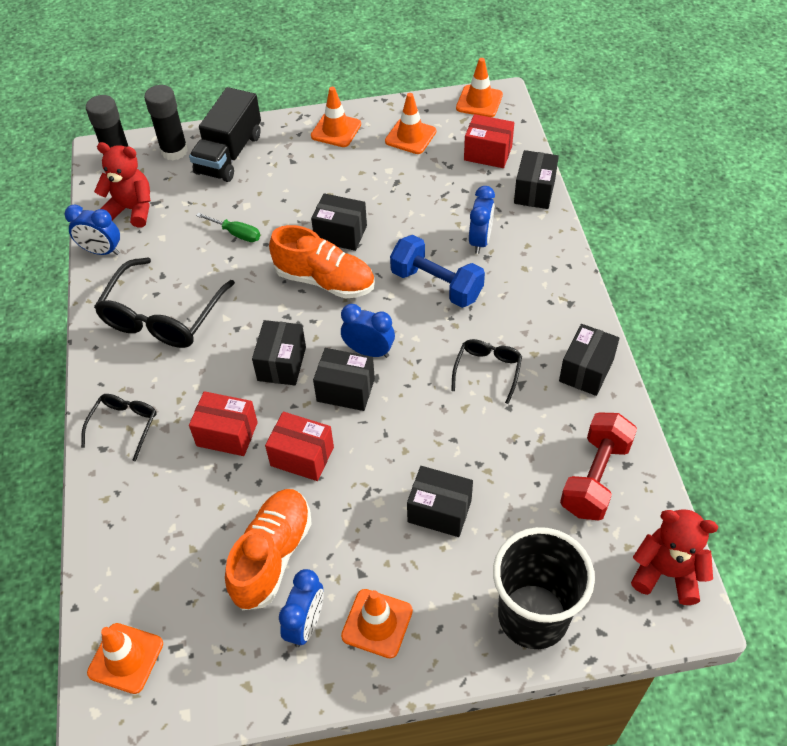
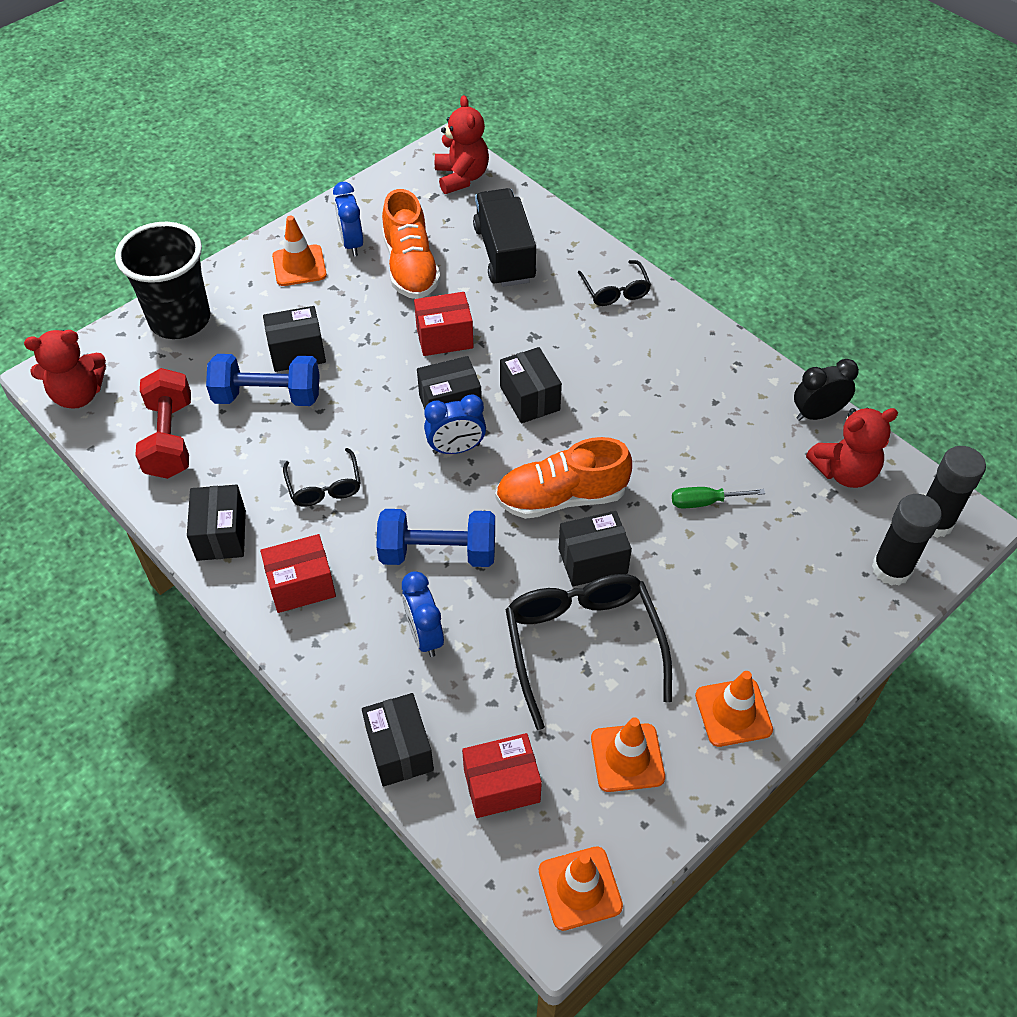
camera: 145 degrees right, 0 degrees up
blue clock [65,204,120,255] -> black clock [794,359,859,421]
orange traffic cone [87,623,163,694] -> red teddy bear [435,95,489,194]
black glasses [94,257,235,348] -> black glasses moved to [505,574,672,730]
black truck [189,87,261,182] -> black truck moved to [473,188,536,287]
red box [189,391,258,456] -> red box moved to [260,534,336,613]
none -> blue dumbbell [206,354,320,406]

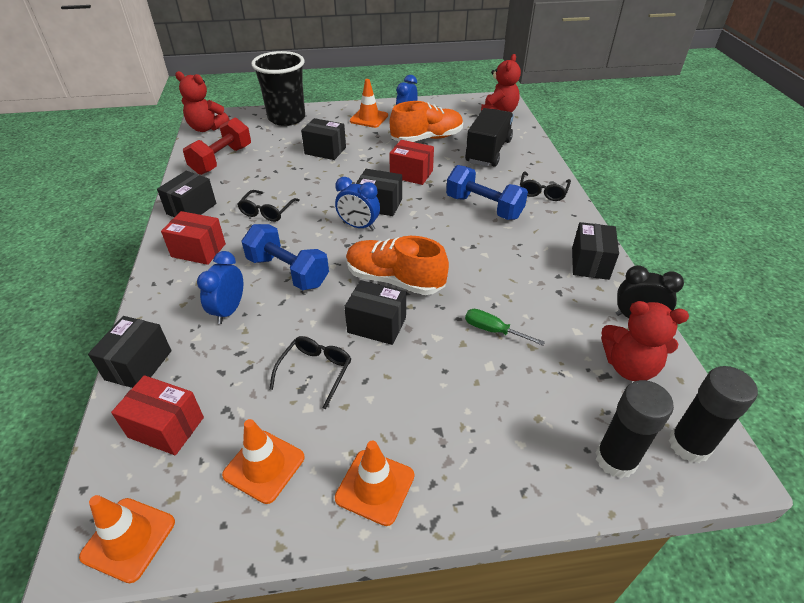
camera: 35 degrees right, 10 degrees down
blue dumbbell [206,354,320,406] -> blue dumbbell moved to [446,165,528,220]
orange shoe [382,189,441,299] -> orange shoe turned 135 degrees counterclockwise [390,101,463,142]
black box [500,347,562,423] -> black box moved to [572,222,619,280]
black glasses [505,574,672,730] -> black glasses [269,336,351,409], size x0.53

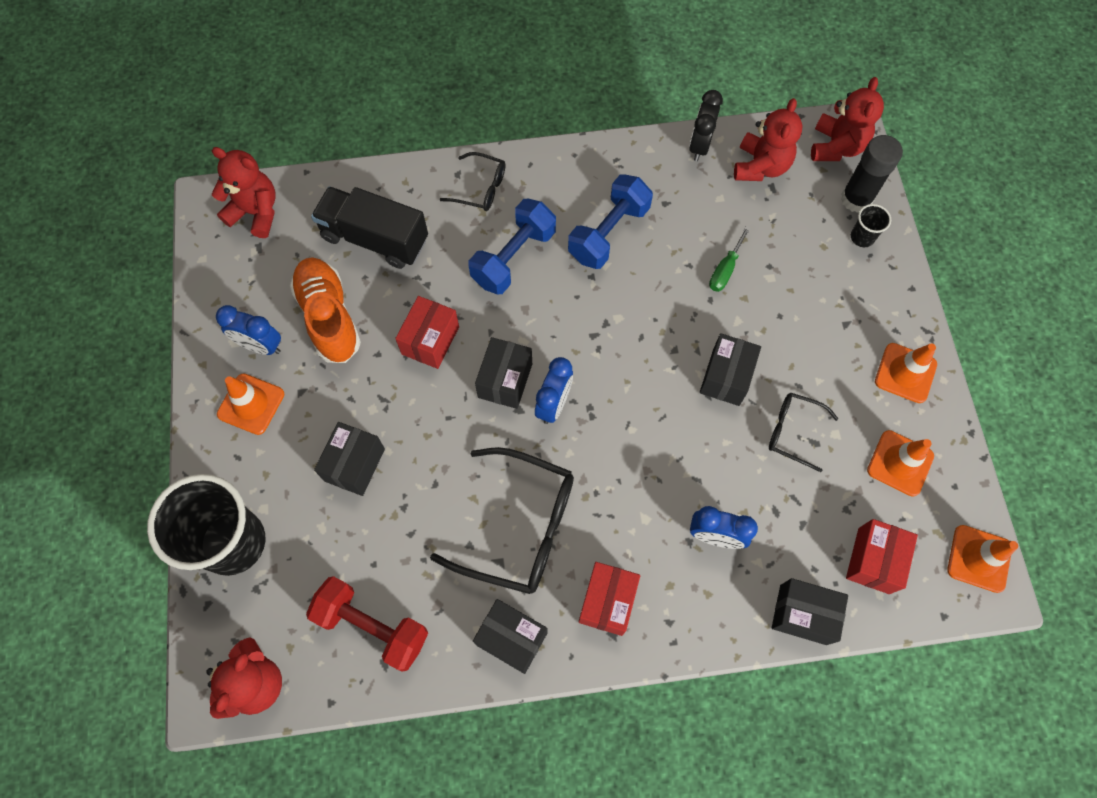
camera: 90 degrees left, 25 degrees up
black glasses [238,190,300,222] -> black glasses [430,447,574,594], size x1.87
blue dumbbell [242,224,329,290] -> blue dumbbell moved to [568,174,653,269]
orange shoe [346,236,449,295] -> none
black box [572,222,619,280] -> none
black glue stick [669,366,758,463] -> red teddy bear [811,77,884,161]
none -> black cup [851,204,891,247]

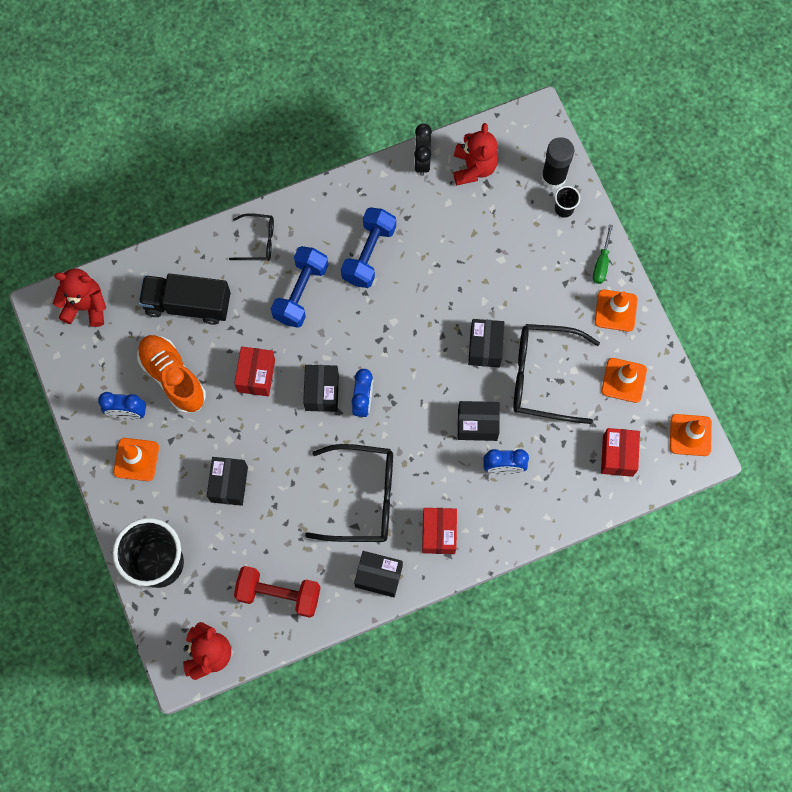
camera: 15 degrees left, 5 degrees up
green screwdriver [709,226,751,292] -> green screwdriver moved to [593,224,613,284]
black glasses [769,392,839,472] -> black glasses [513,324,600,424], size x1.87
black box [772,578,848,645] -> black box moved to [458,401,500,441]
red teddy bear [811,77,884,161] -> none

